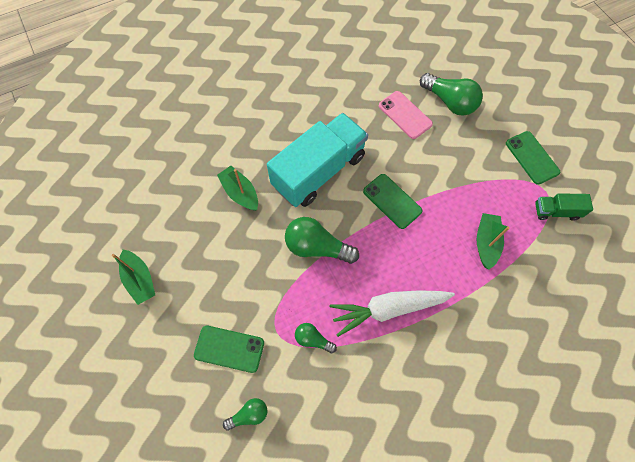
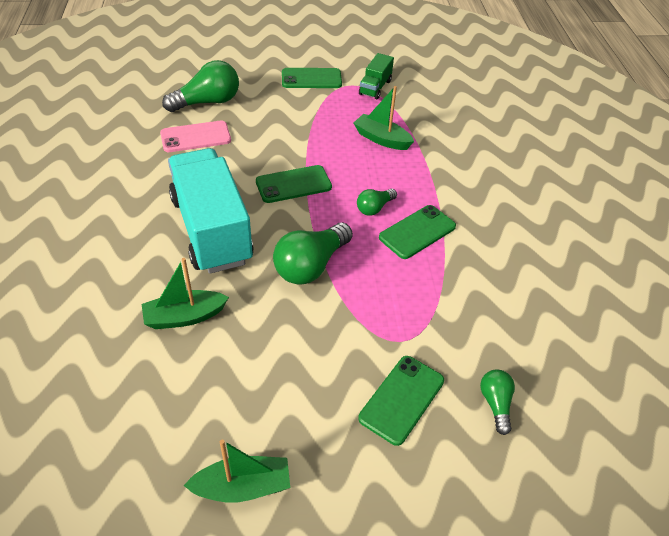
camera: 70 degrees left, 20 degrees down
green light bulb [295,323,337,353] -> green light bulb moved to [357,189,397,216]
white carrot [330,290,455,337] -> green phone [379,205,456,259]

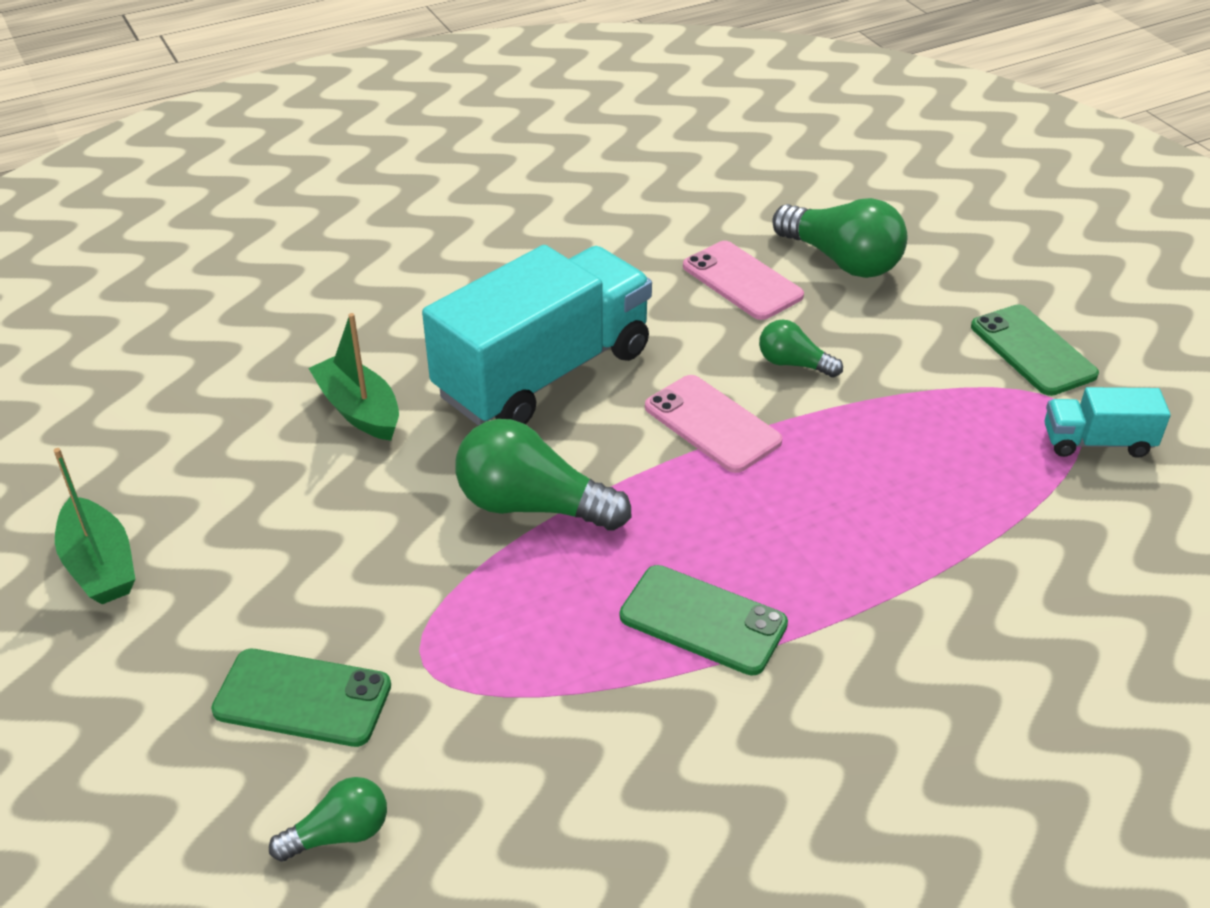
camera: 70 degrees right, 5 degrees down
green phone [256,165,332,203] -> pink phone [645,375,782,473]
green boat [354,86,414,150] -> none
green light bulb [357,189,397,216] -> green light bulb moved to [759,320,843,378]
green truck [359,53,394,99] -> turquoise truck [1045,387,1171,458]

